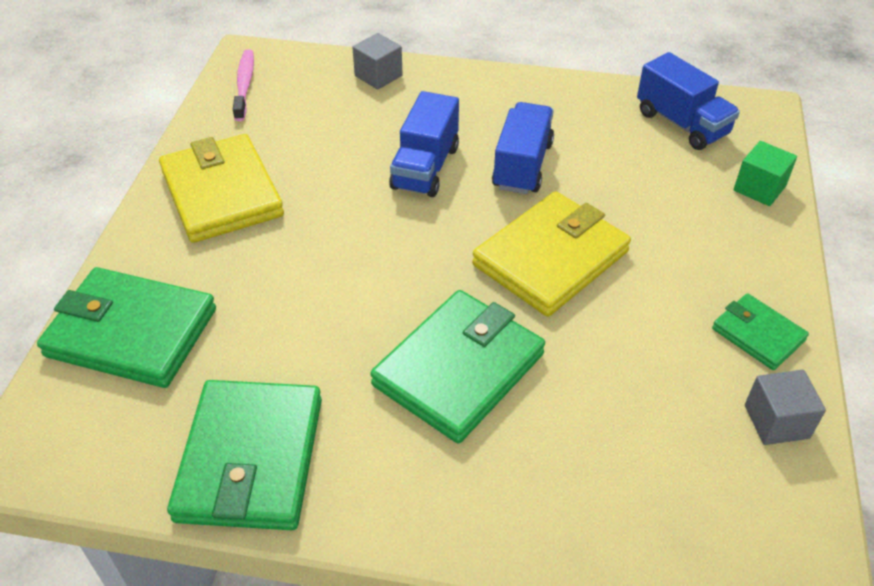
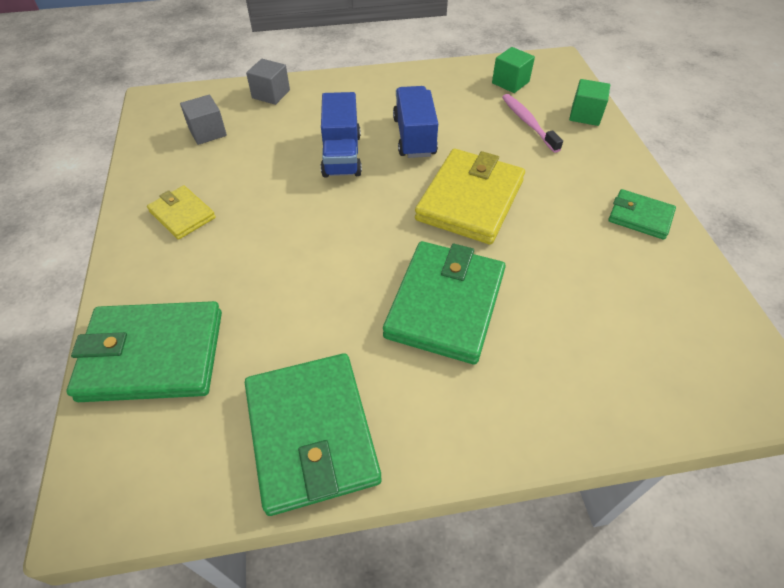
camera: 20 degrees left, 5 degrees up
yellow wallet [159,134,284,243] -> yellow wallet [147,185,216,240], size x0.54
pink toothbrush [233,49,254,121] -> pink toothbrush moved to [502,94,563,153]
blue truck [637,52,740,150] -> green cube [492,47,535,93]
grey cube [745,370,826,445] -> grey cube moved to [180,95,227,145]

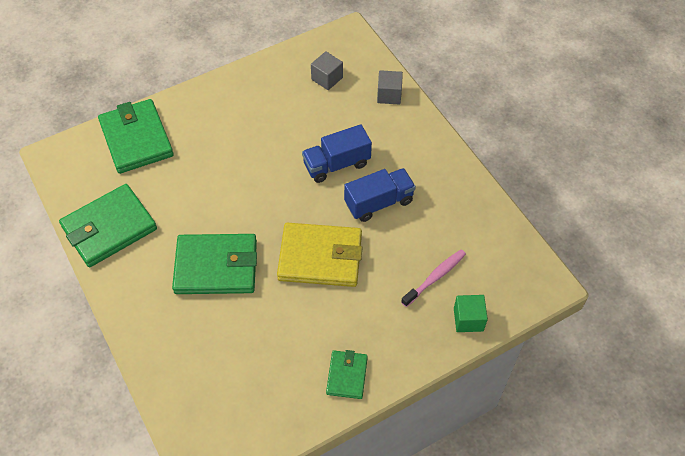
camera: 70 degrees right, 5 degrees up
yellow wallet [147,185,216,240] -> none
green cube [492,47,535,93] -> none

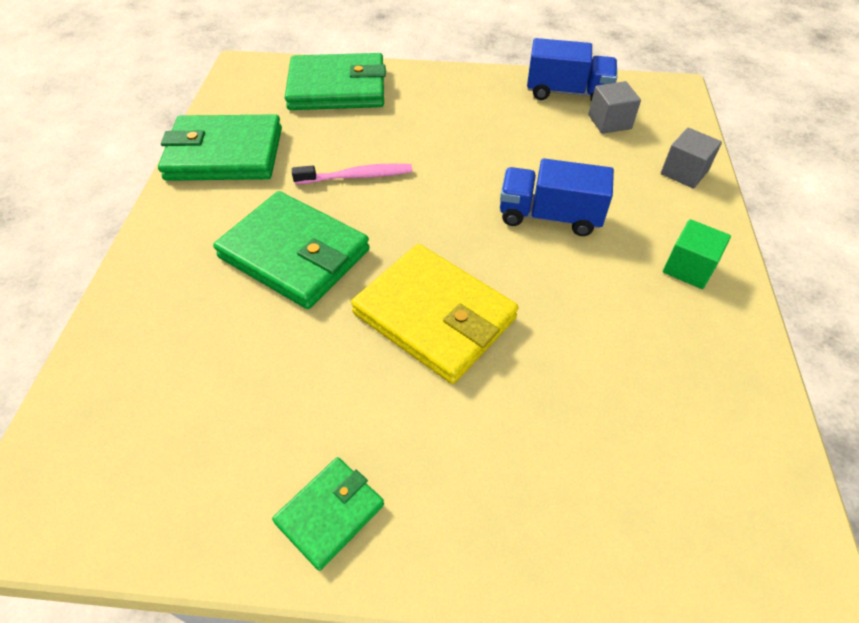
camera: 35 degrees right, 5 degrees down
green wallet [98,99,174,174] -> green wallet turned 75 degrees clockwise [285,53,386,110]
blue truck [344,168,416,222] -> blue truck moved to [527,38,617,101]
pink toothbrush [401,250,466,307] -> pink toothbrush moved to [292,163,412,184]
green cube [454,295,488,332] -> green cube moved to [663,219,731,289]

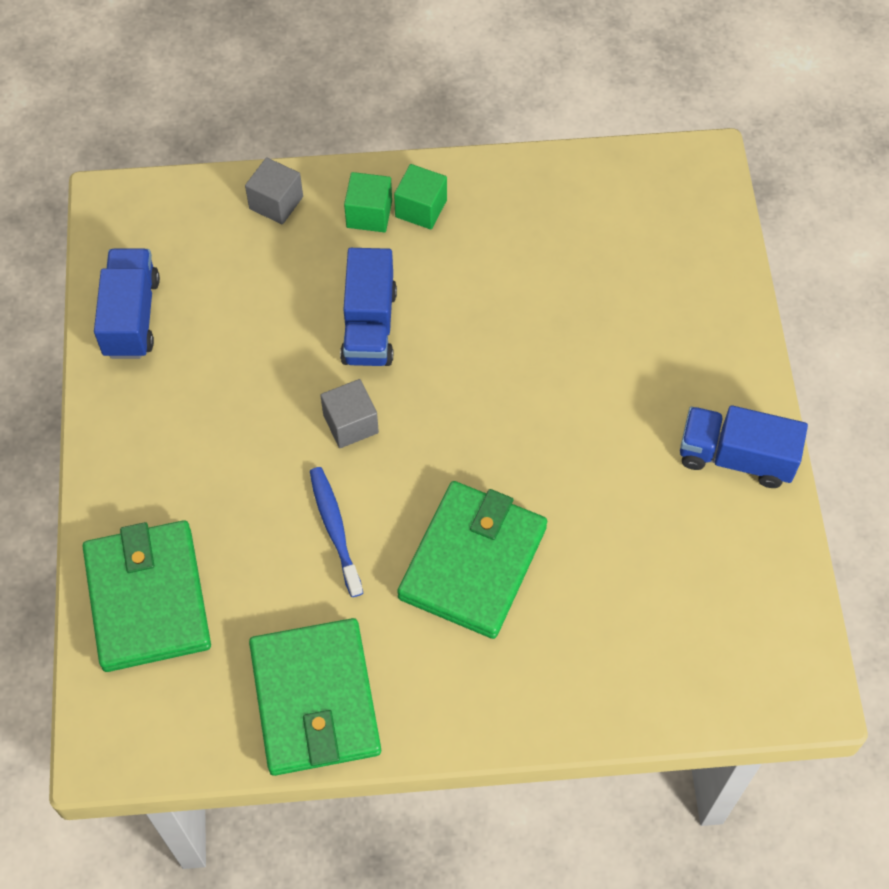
camera: 100 degrees left, 10 degrees up
green wallet [272,457,384,571] -> blue truck [680,405,808,488]
pink toothbrush [292,163,412,184] -> blue toothbrush [310,467,363,597]
yellow wallet [351,244,518,384] -> none
grey cube [588,81,641,134] -> grey cube moved to [320,379,379,448]
none -> green cube [344,172,392,232]

